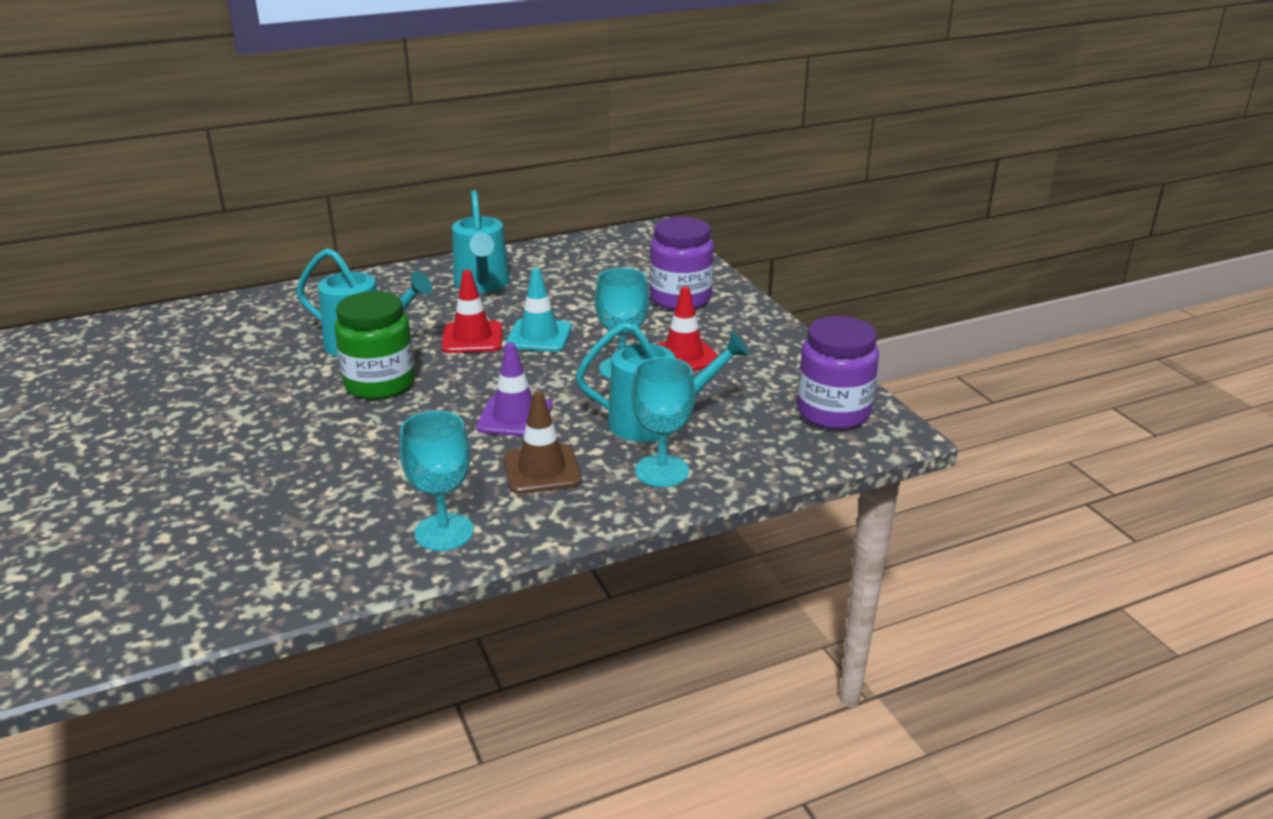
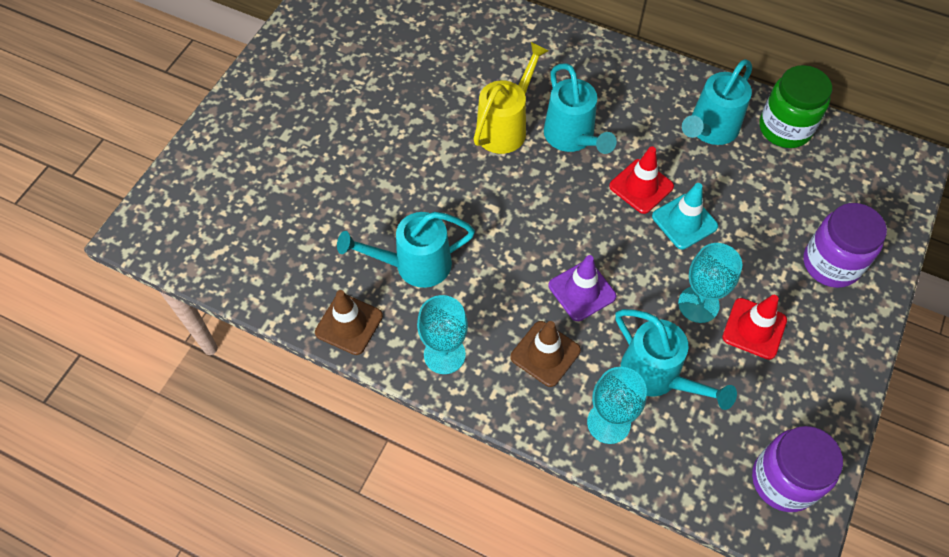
camera: 50 degrees right, 30 degrees up
green jar [334,291,415,400] -> green jar moved to [760,65,832,148]
none -> brown traffic cone [315,290,383,355]
none -> turquoise watering can [337,212,475,288]
none -> yellow watering can [474,42,549,154]

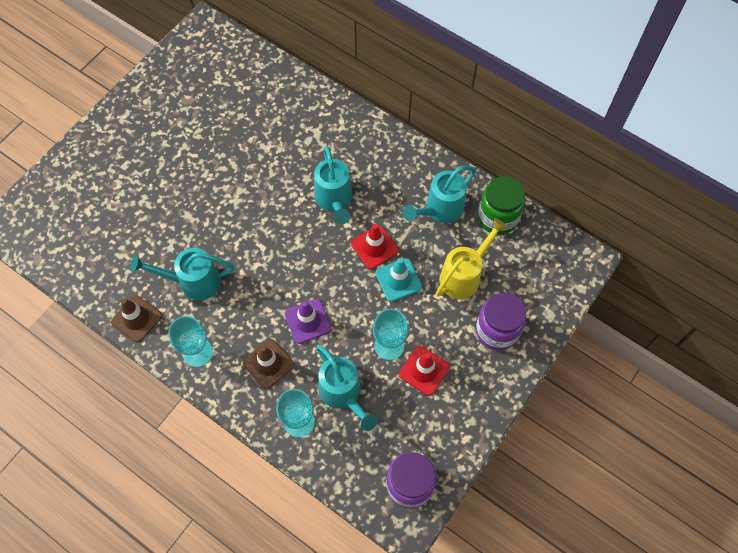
camera: 10 degrees right, 5 degrees up
yellow watering can [474,42,549,154] -> yellow watering can moved to [436,218,508,299]

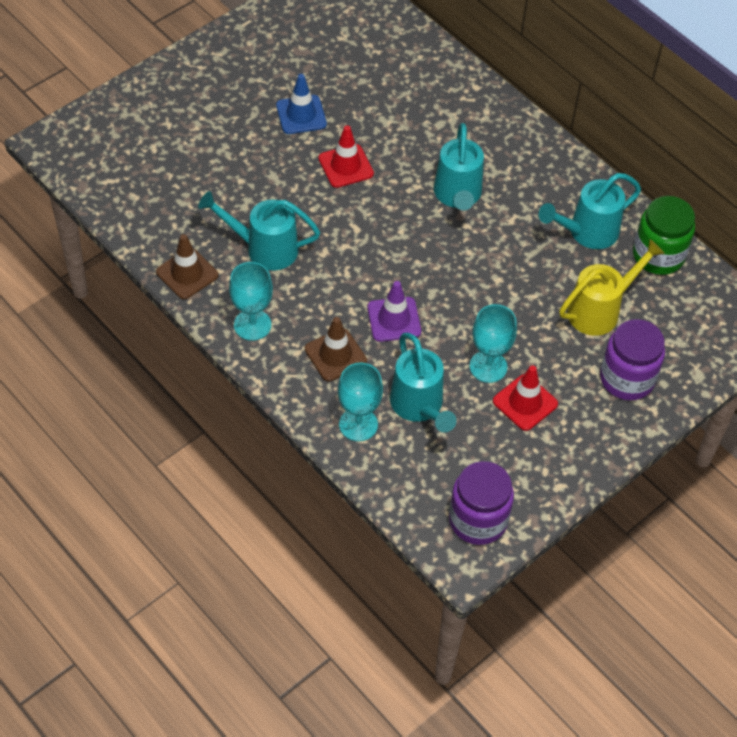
camera: 10 degrees right, 10 degrees down
red traffic cone [351,224,399,269] -> red traffic cone moved to [318,125,374,188]
turquoise traffic cone [376,258,422,302] -> none
none -> blue traffic cone [276,74,327,134]

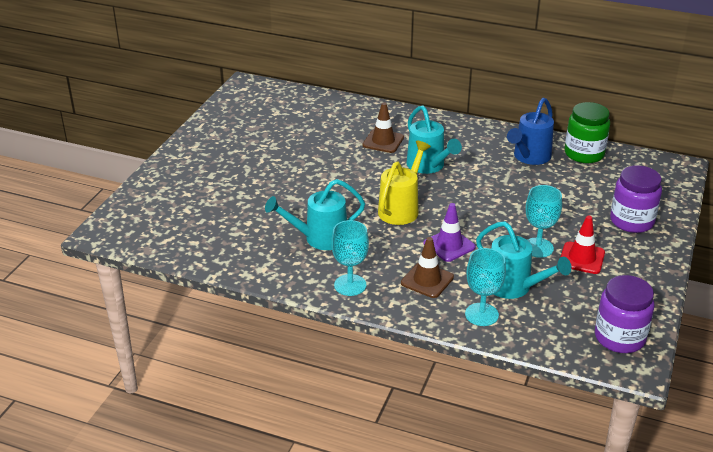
camera: 25 degrees left, 20 degrees down
brown traffic cone [156,234,218,299] -> brown traffic cone moved to [363,102,404,153]
blue traffic cone [276,74,327,134] -> none
red traffic cone [318,125,374,188] -> none
turquoise watering can [539,173,641,249] -> blue watering can [507,98,554,165]
yellow watering can [559,239,665,336] -> yellow watering can moved to [378,141,431,225]

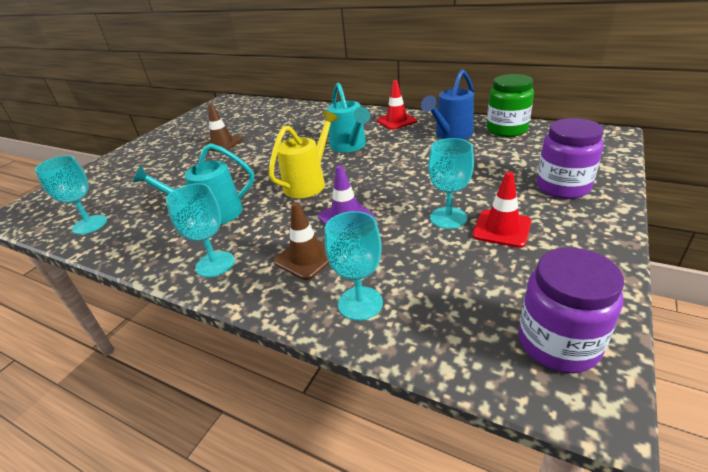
camera: 10 degrees right, 0 degrees up
brown traffic cone [363,102,404,153] -> brown traffic cone moved to [201,104,243,152]
turquoise watering can [476,221,572,299] -> none
none -> turquoise goblet [35,155,107,235]
none -> red traffic cone [377,80,417,130]

